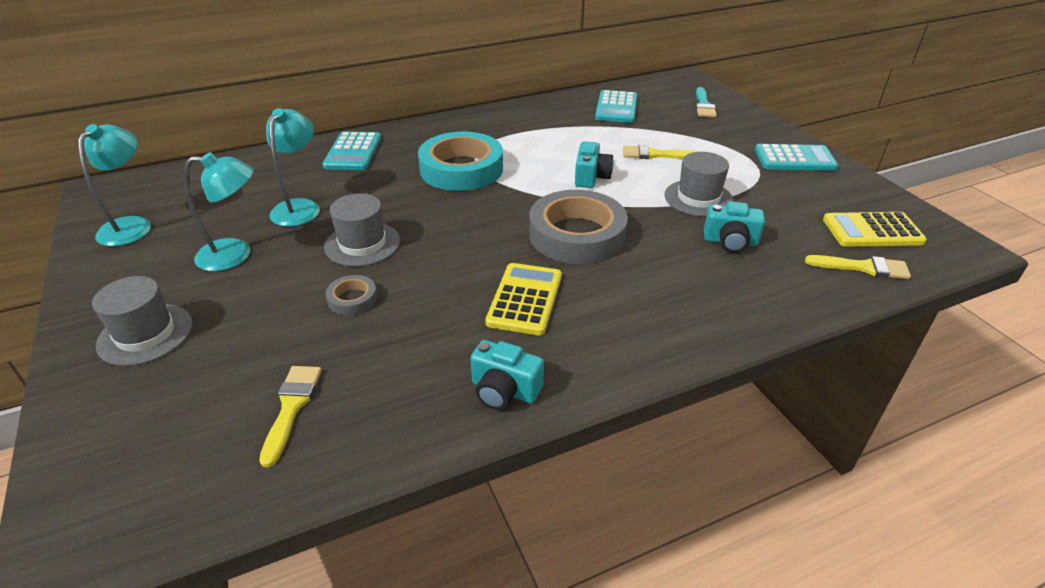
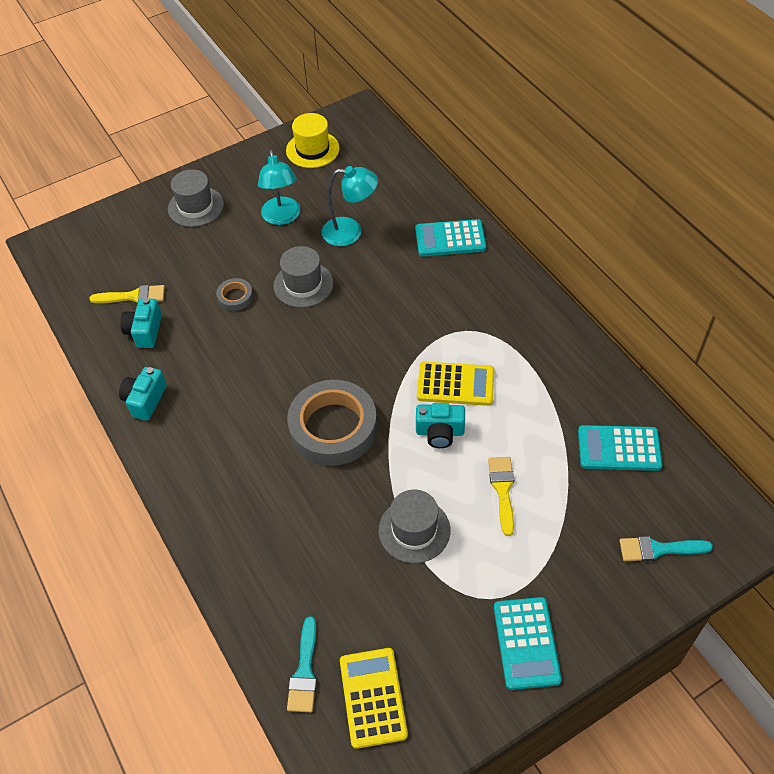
camera: 85 degrees right, 15 degrees up
turquoise lamp [78,124,151,246] -> yellow hat [286,113,340,168]
turquoise tape [418,132,503,191] -> none
yellow calculator [485,263,562,335] -> yellow calculator moved to [417,362,494,406]
turquoise camera [704,202,765,253] -> turquoise camera moved to [120,298,162,348]
yellow brush [805,255,911,279] -> turquoise brush [287,616,317,712]

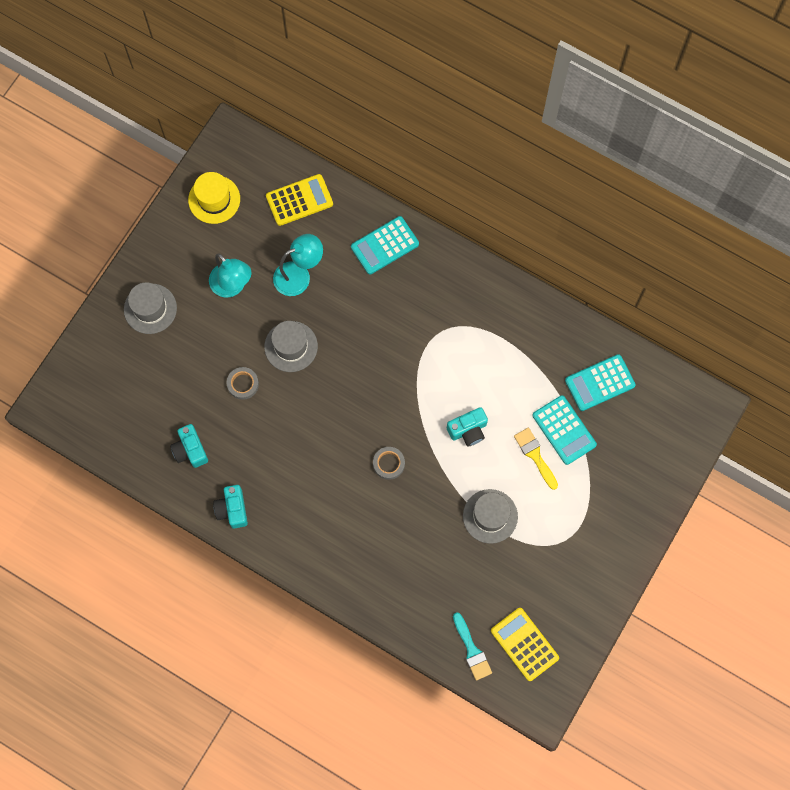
camera: 30 degrees left, 20 degrees up
yellow brush [89,285,165,303] -> none
grey tape [287,380,377,466] -> grey tape [373,447,405,480], size x0.45
yellow calculator [417,362,494,406] -> yellow calculator moved to [266,174,333,226]
turquoise calculator [494,597,562,690] -> turquoise calculator moved to [533,395,597,465]
turquoise brush [619,536,713,561] -> none

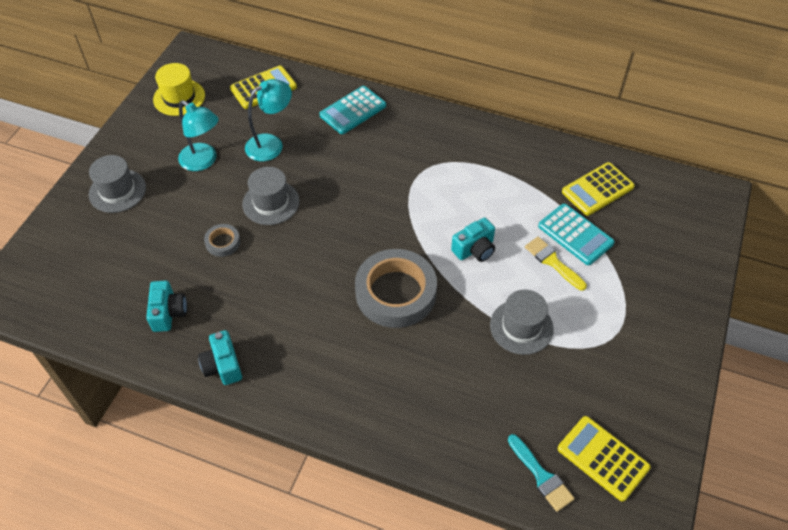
camera: 10 degrees left, 20 degrees down
turquoise camera [170,424,208,468] -> turquoise camera turned 150 degrees counterclockwise [146,281,187,332]
grey tape [373,447,405,480] -> grey tape [355,249,437,328], size x2.24
turquoise calculator [565,354,636,411] -> yellow calculator [562,162,635,216]

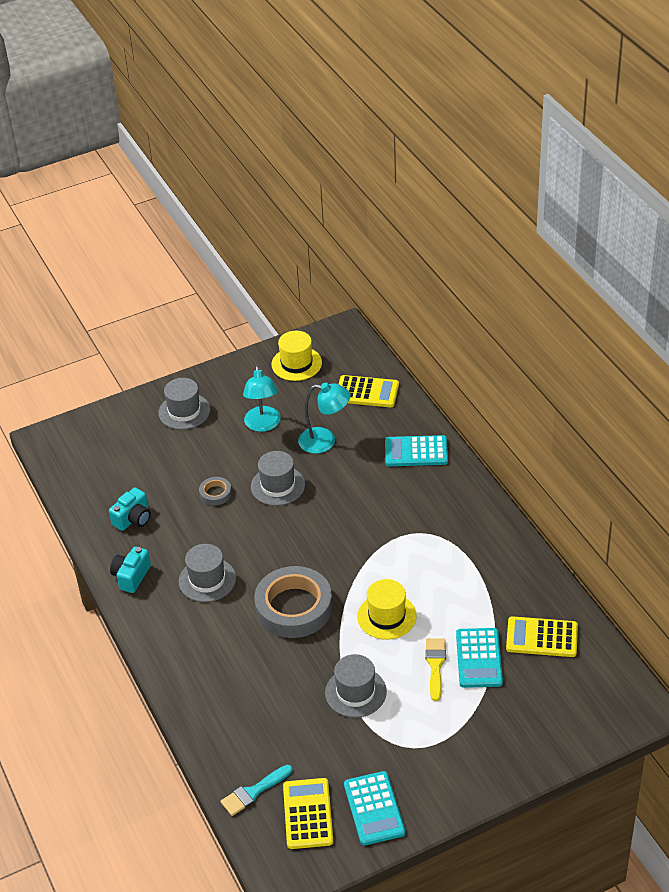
camera: 45 degrees right, 10 degrees down
turquoise camera [451,217,495,262] -> yellow hat [357,579,417,640]
turquoise brush [508,434,575,512] -> turquoise brush turned 45 degrees clockwise [220,765,293,816]
none -> grey hat [179,544,236,602]
none -> turquoise calculator [344,771,405,845]

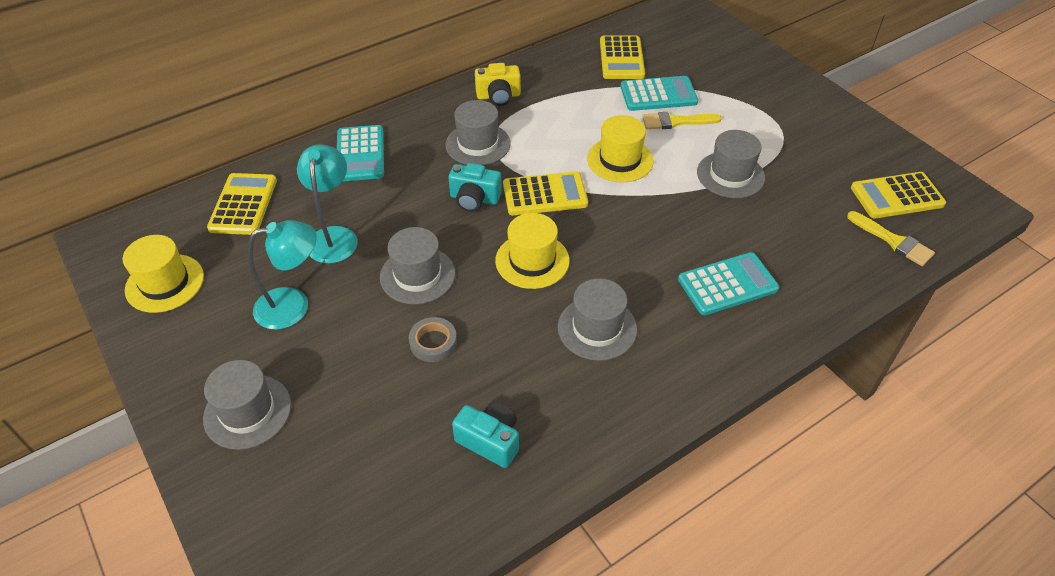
camera: 100 degrees left, 5 degrees up
turquoise camera [110,547,151,593] -> turquoise camera moved to [448,163,502,212]
turquoise brush [220,765,293,816] -> yellow brush [847,211,935,266]
grey tape [254,566,332,638] -> none
turquoise calculator [344,771,405,845] -> turquoise calculator moved to [678,252,779,315]
none -> grey hat [446,100,511,165]
none -> yellow camera [475,63,521,106]
none -> yellow hat [495,213,570,289]
none -> yellow calculator [503,171,588,215]

